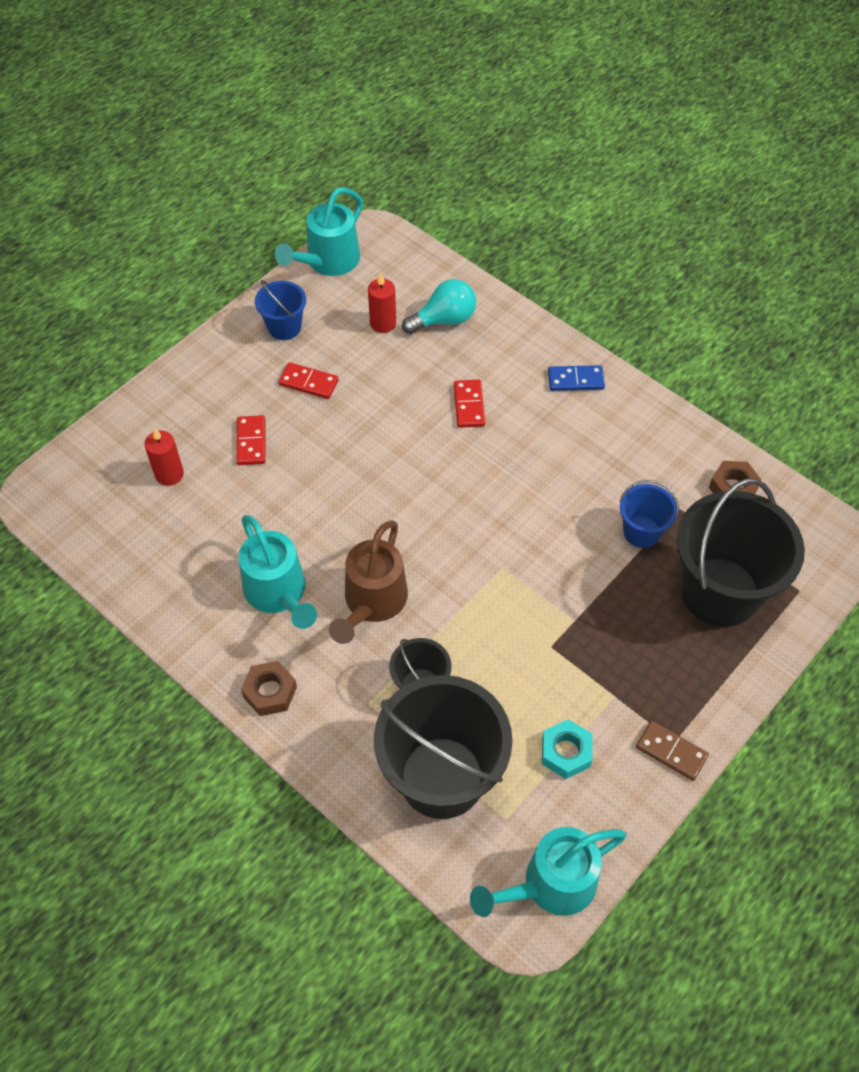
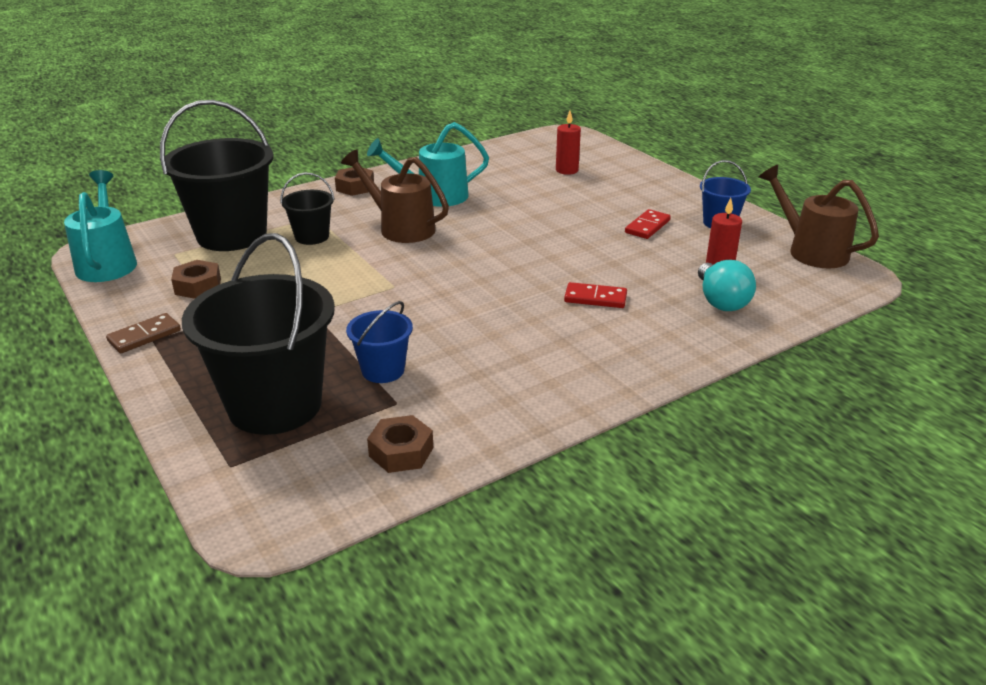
camera: 105 degrees right, 25 degrees down
red domino [236,415,265,465] -> none
turquoise watering can [275,187,363,276] -> brown watering can [759,165,879,268]
turquoise nut [542,719,592,779] -> brown nut [171,260,221,299]
blue domino [548,365,605,391] -> none

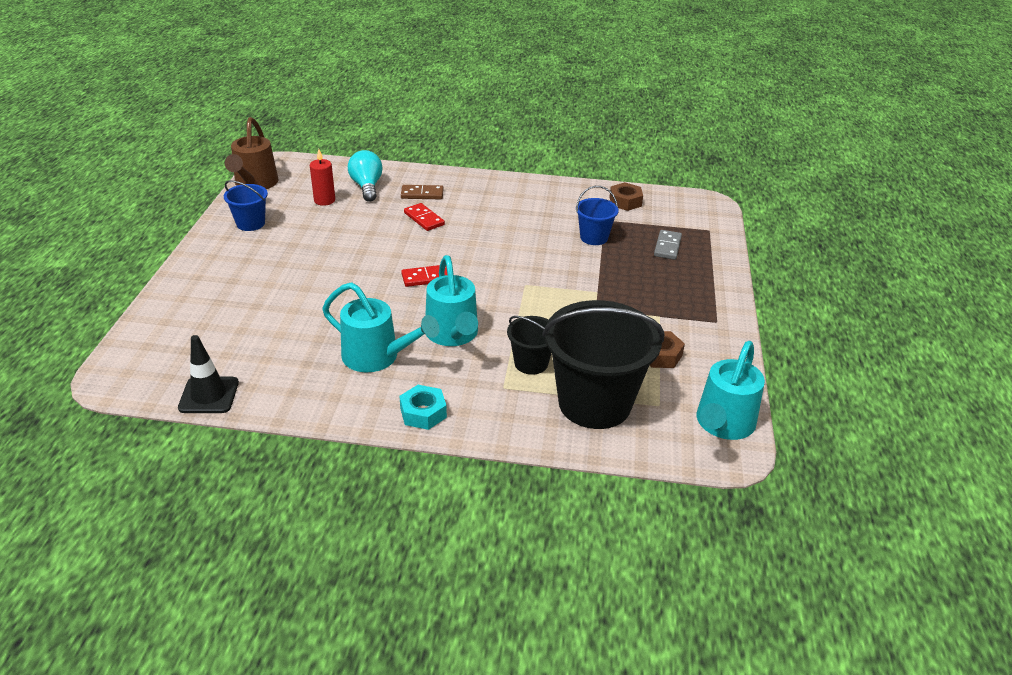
camera: 140 degrees left, 5 degrees up
brown domino [106,313,181,353] -> brown domino moved to [401,185,443,199]
black bucket [182,233,335,435] -> grey domino [654,230,682,260]
brown nut [335,167,374,196] -> turquoise nut [399,385,447,430]
brown watering can [341,150,449,243] -> turquoise watering can [425,255,478,346]
red candle [556,111,581,175] -> none
red domino [625,209,671,239] -> red domino moved to [401,265,447,287]
turquoise light bulb [698,260,756,311] -> turquoise light bulb turned 45 degrees counterclockwise [348,150,383,202]
none -> black traffic cone [178,335,239,413]

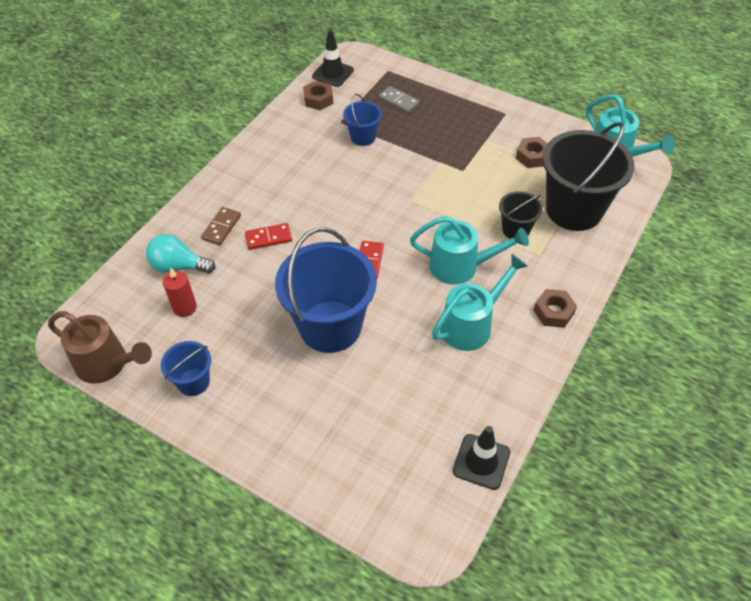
camera: 65 degrees left, 15 degrees up
turquoise nut [399,385,447,430] -> brown nut [533,289,577,328]
none -> blue bucket [275,227,377,353]
none -> black traffic cone [312,30,354,87]

